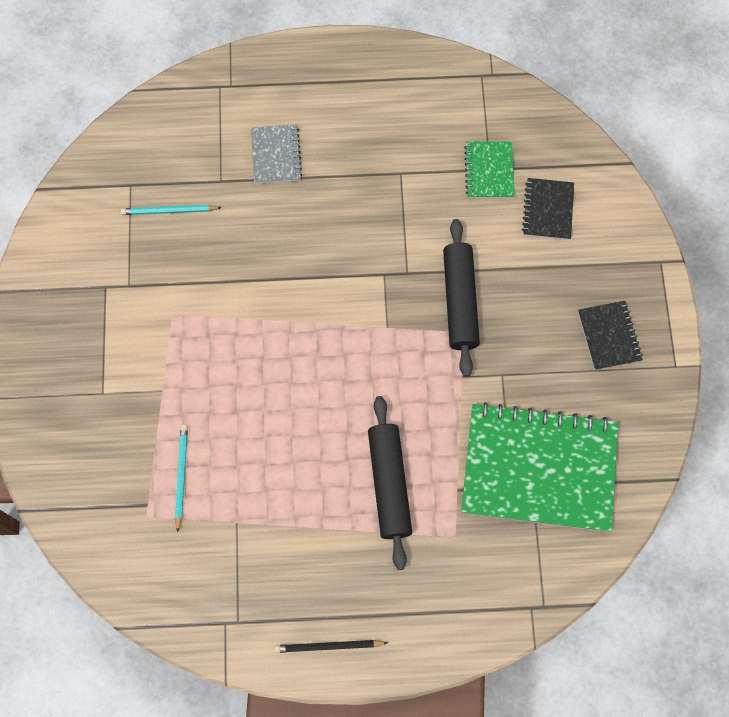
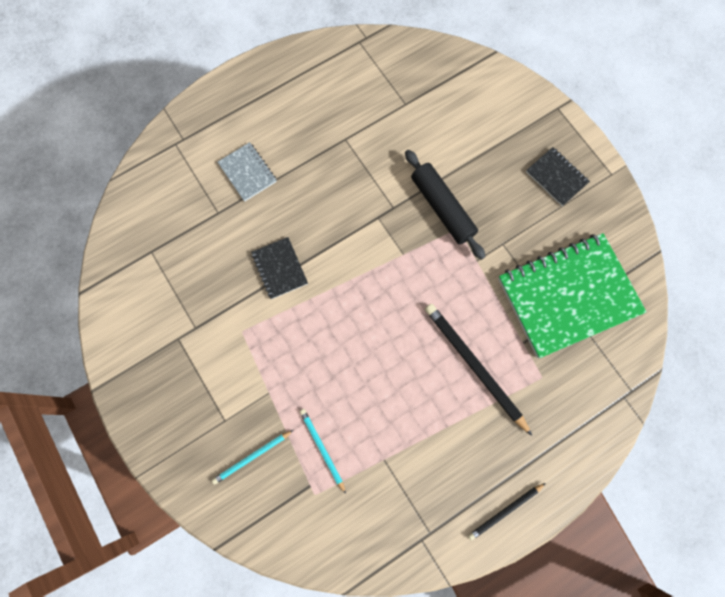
camera: 30 degrees left, 5 degrees up
turquoise pencil [121,205,222,215] -> turquoise pencil moved to [212,430,293,485]
black rolling pin [368,396,412,570] -> black pencil [425,304,532,436]
green notebook [464,141,515,198] -> none
black notebook [522,178,574,240] -> black notebook moved to [251,237,308,299]

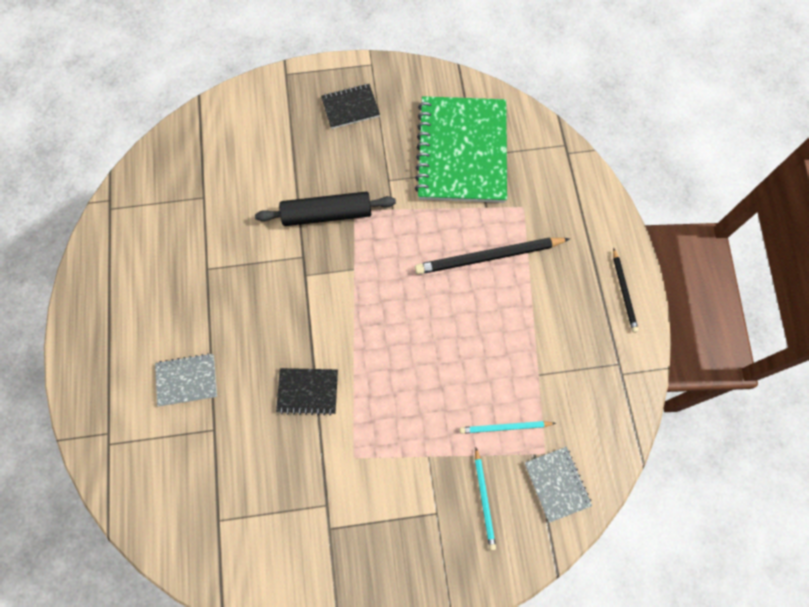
camera: 65 degrees left, 5 degrees down
none -> grey notebook [525,447,592,523]

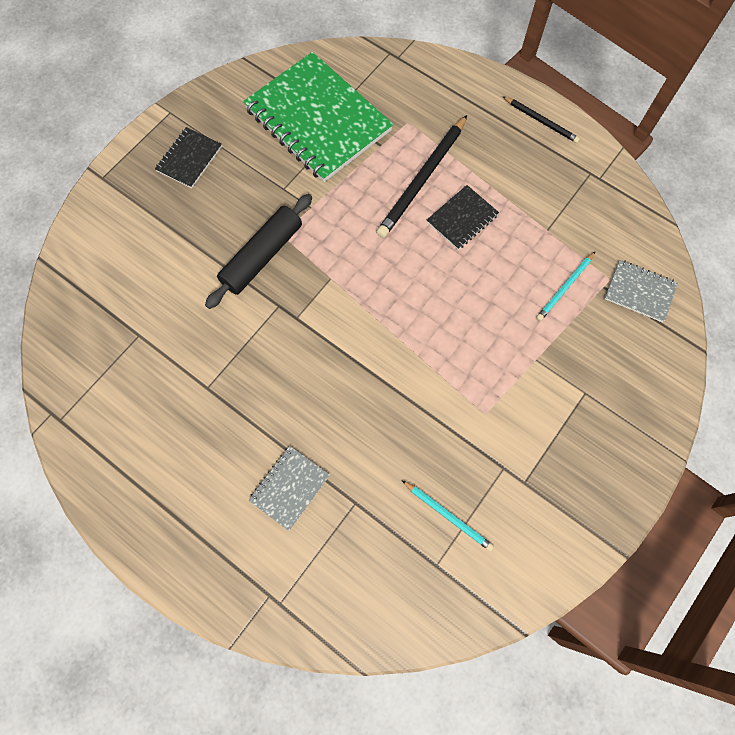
camera: 45 degrees left, 0 degrees up
black notebook [276,368,338,415] -> black notebook moved to [427,185,499,250]
turquoise pencil [475,448,496,550] -> turquoise pencil moved to [402,481,494,551]

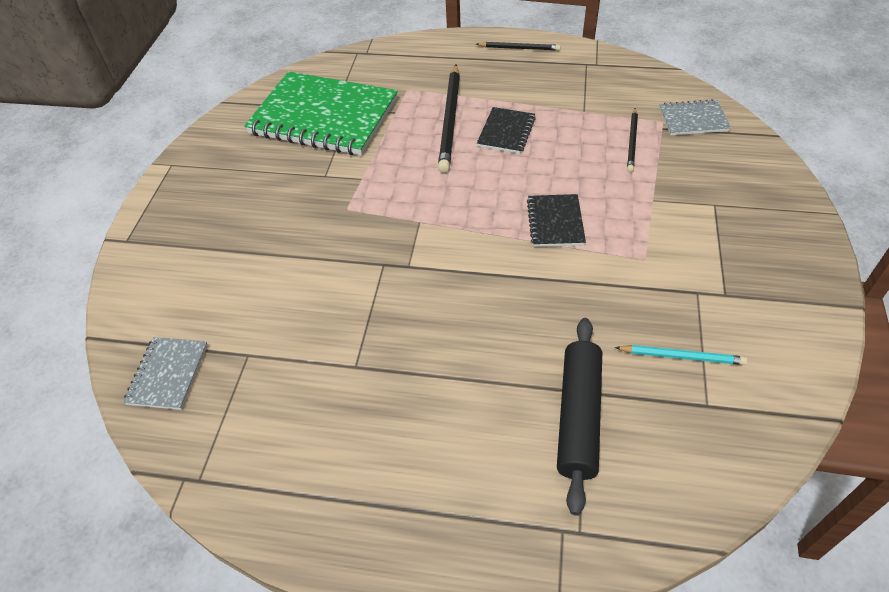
camera: 25 degrees left, 20 degrees down
black notebook [155,127,222,188] -> black notebook moved to [527,194,586,247]
black rolling pin [205,194,312,309] -> black rolling pin moved to [557,318,602,516]
grey notebook [248,446,330,531] -> grey notebook moved to [123,337,208,410]
turquoise pencil [536,251,596,321] -> black pencil [627,108,638,172]

